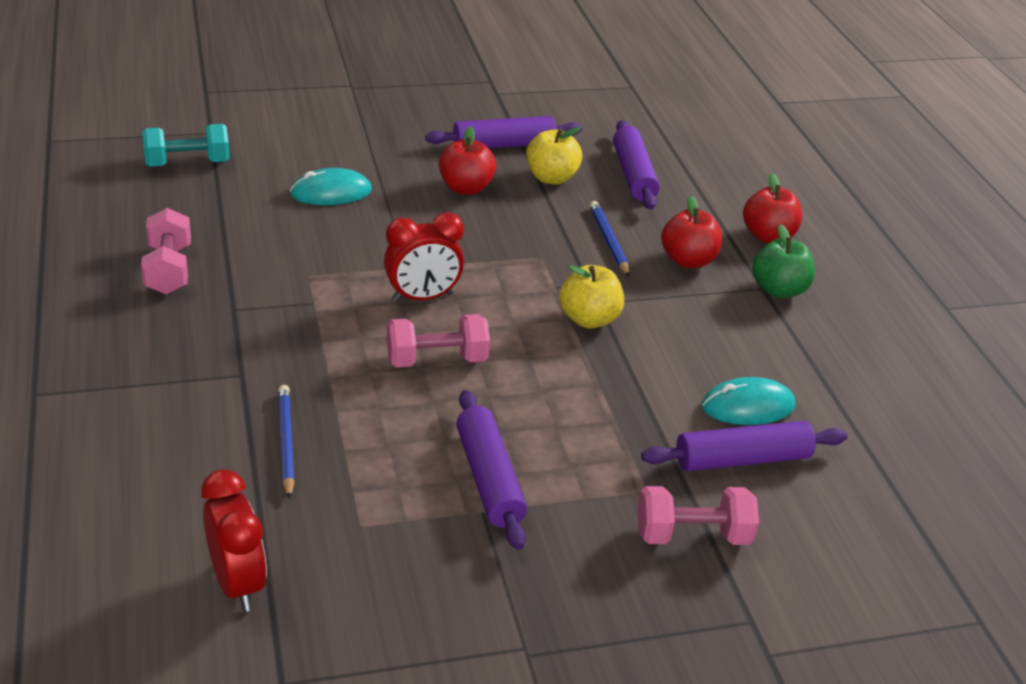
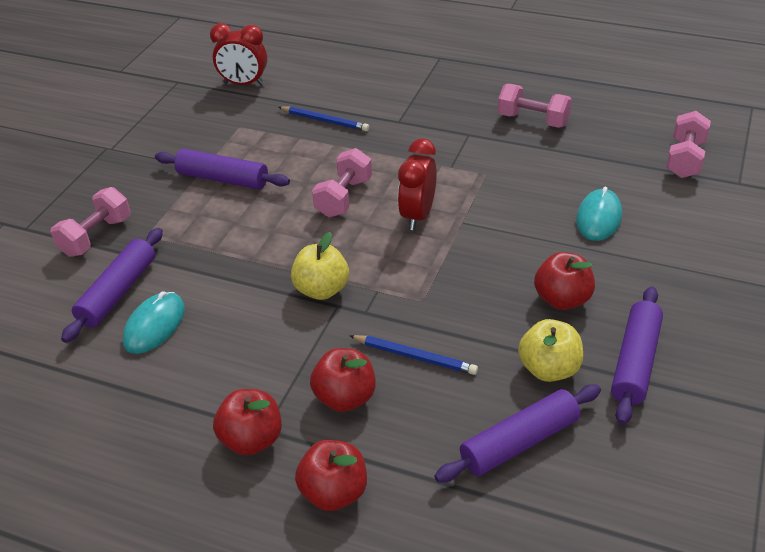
camera: 130 degrees right, 5 degrees up
turquoise dumbbell [142,124,230,166] -> pink dumbbell [666,111,711,178]
purple rolling pin [613,120,660,210] -> purple rolling pin turned 60 degrees counterclockwise [434,384,601,482]
green apple [752,224,815,298] -> red apple [213,389,282,456]

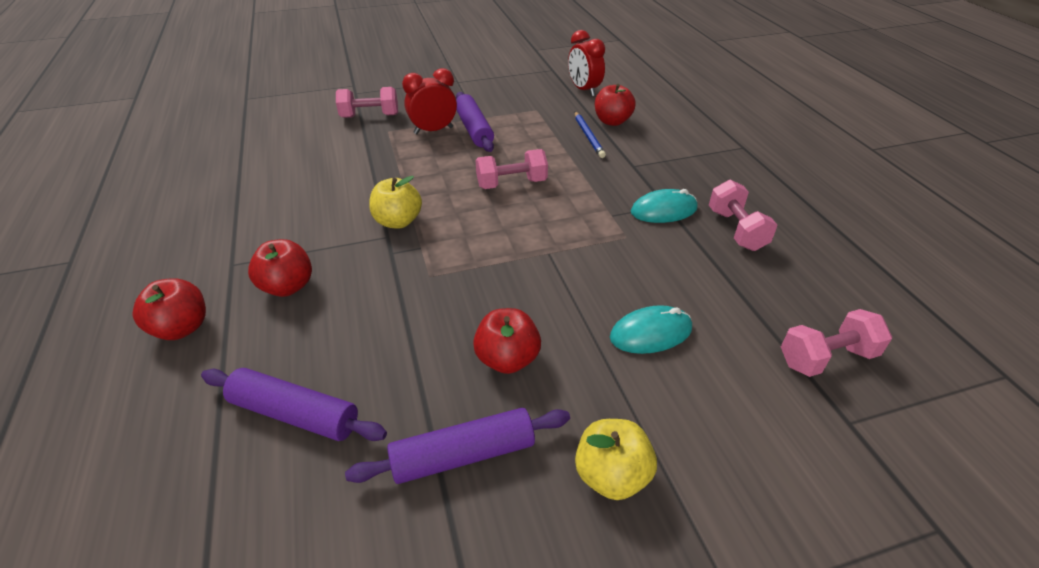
camera: 50 degrees right, 0 degrees up
purple rolling pin [61,228,163,343] -> none
turquoise mouse [123,291,185,354] -> turquoise mouse moved to [631,189,698,223]
red apple [213,389,282,456] -> red apple moved to [595,84,636,126]
blue pencil [349,335,478,375] -> none
red clock [398,139,437,230] -> red clock moved to [402,68,457,134]
yellow apple [518,319,583,382] -> yellow apple moved to [575,419,657,500]

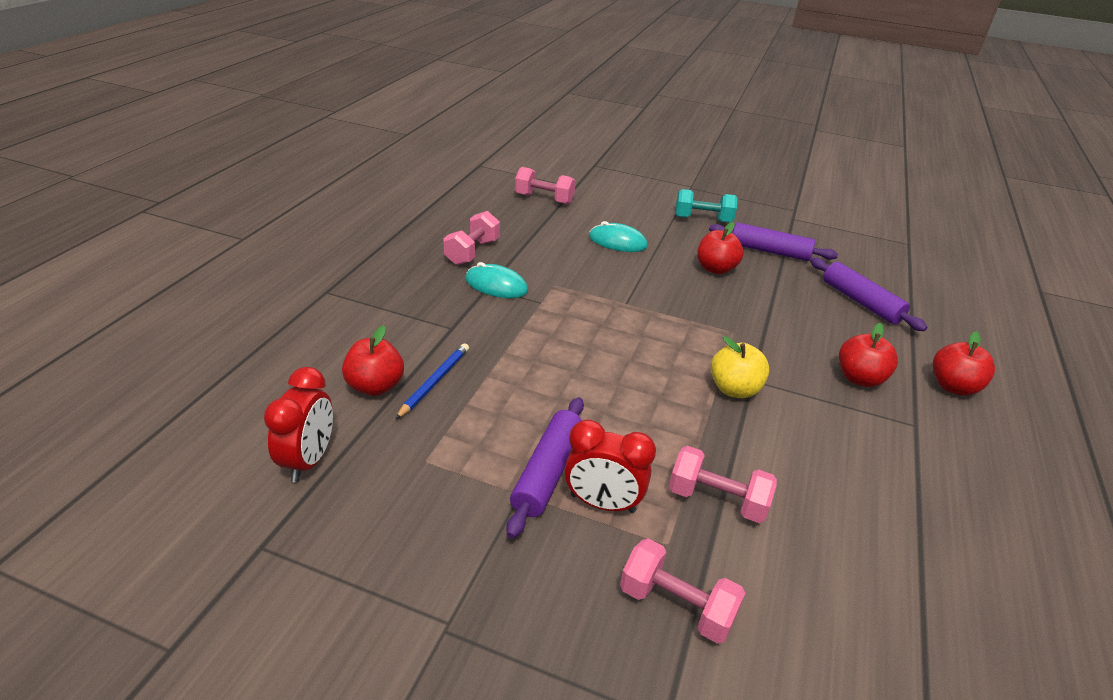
camera: 145 degrees left, 5 degrees down
pink dumbbell [476,149,548,189] -> pink dumbbell moved to [669,446,777,523]
yellow apple [575,419,657,500] -> turquoise dumbbell [675,189,737,223]

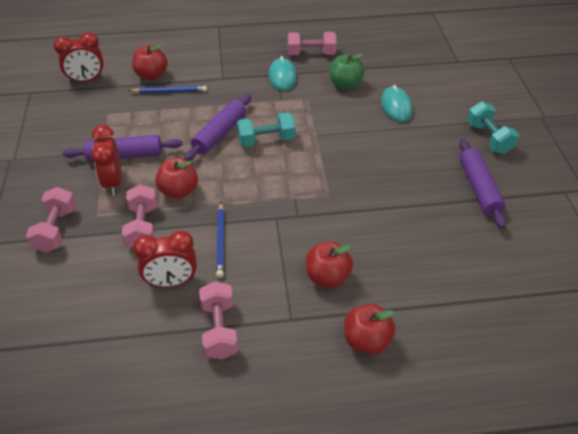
camera: 65 degrees right, 10 degrees up
pink dumbbell [515,167,576,204] -> pink dumbbell moved to [199,281,238,359]
red apple [697,222,744,274] -> red apple moved to [155,158,198,199]
yellow apple [711,336,769,398] -> none
purple rolling pin [810,257,927,331] -> purple rolling pin moved to [184,94,251,161]
none -> red clock [133,230,197,287]
none -> blue pencil [216,202,224,278]
none -> turquoise dumbbell [237,112,296,147]
none -> green apple [329,53,365,89]

